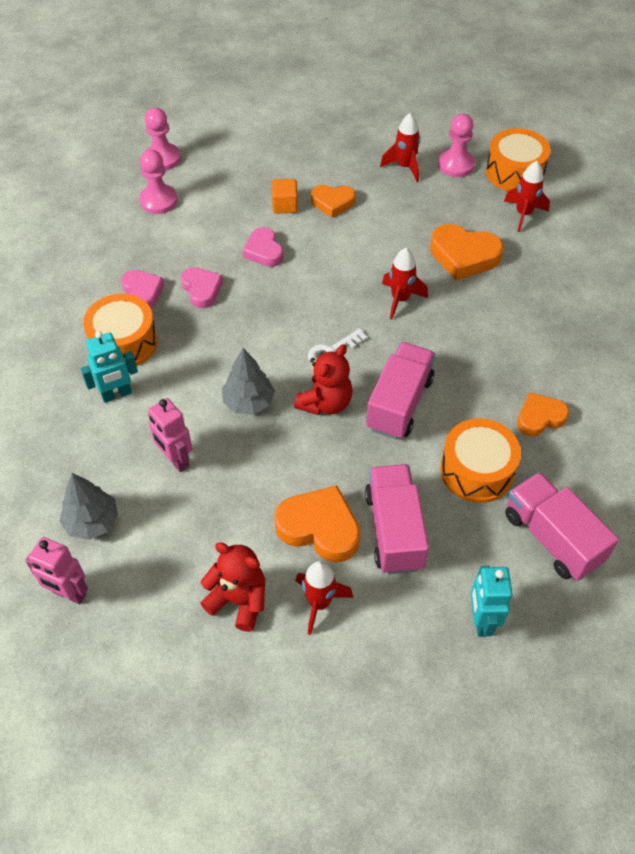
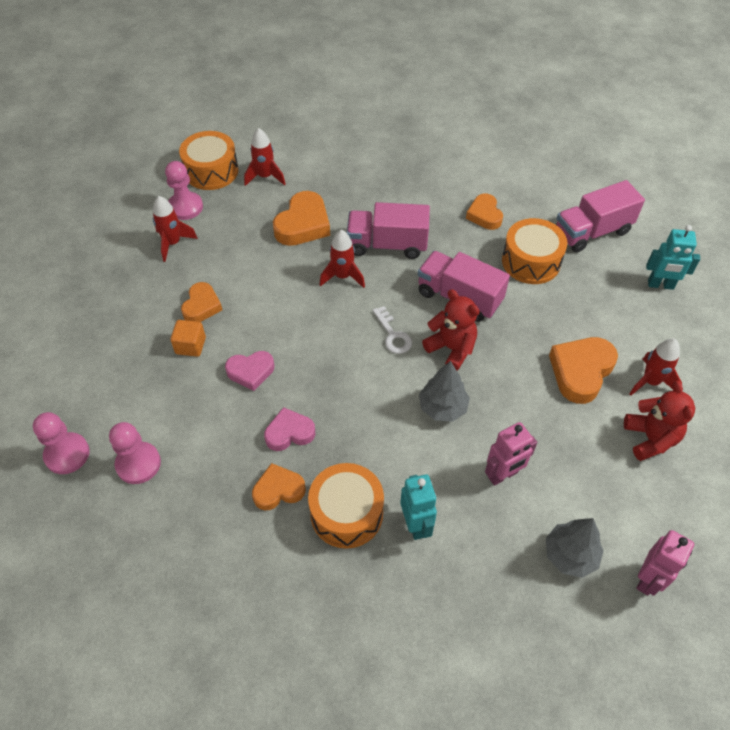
camera: 80 degrees left, 0 degrees up
pink heart [121,270,164,308] -> orange heart [252,463,306,510]
red teddy bear [200,542,265,632] -> red teddy bear turned 135 degrees clockwise [624,381,695,461]
pink truck [365,464,429,574] -> pink truck moved to [347,202,430,259]

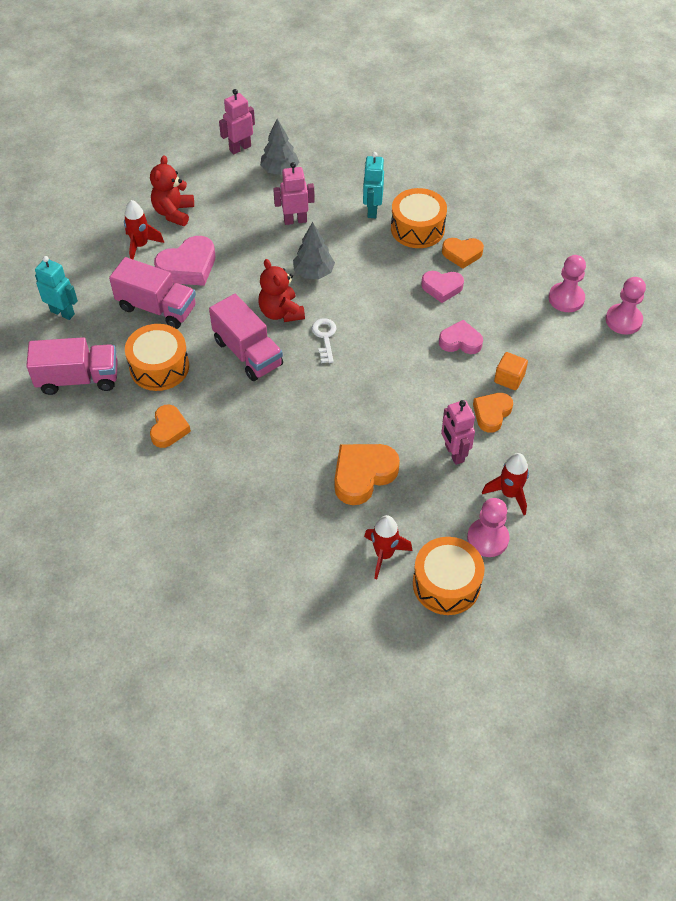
camera: 160 degrees left, 0 degrees up
red rocket [320,230,365,288] -> none
pink truck [347,202,430,259] -> pink truck moved to [109,257,196,329]
orange heart [549,337,618,404] -> pink heart [154,236,215,286]
none -> pink robot [441,400,475,465]

